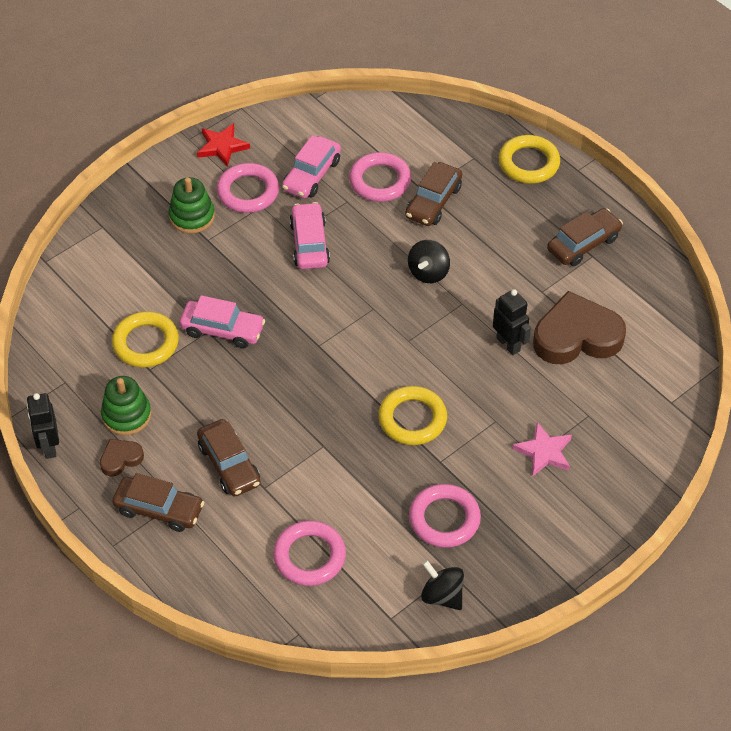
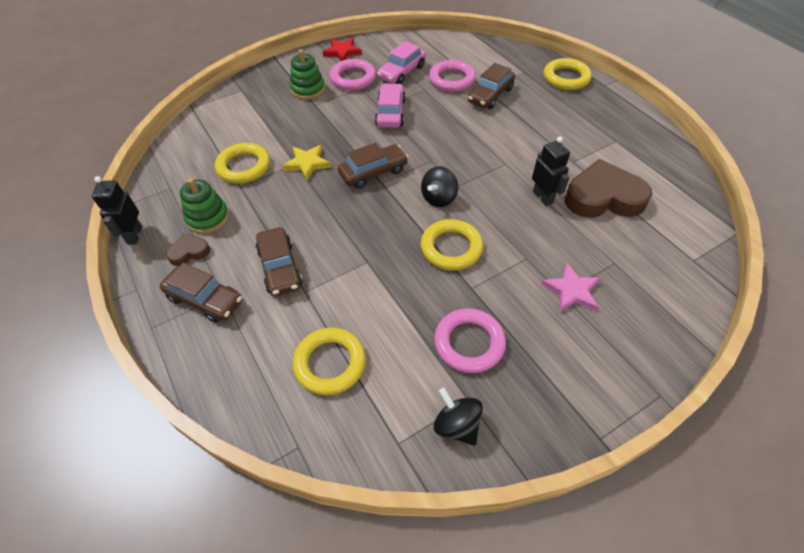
camera: 10 degrees right, 0 degrees up
pink car [180,295,265,348] -> yellow star [282,145,331,181]
pink ring [273,521,346,586] -> yellow ring [293,327,366,395]
black spinning top [408,240,450,283] -> black spinning top moved to [421,166,458,207]
brown car [547,208,623,266] -> brown car moved to [338,143,408,189]

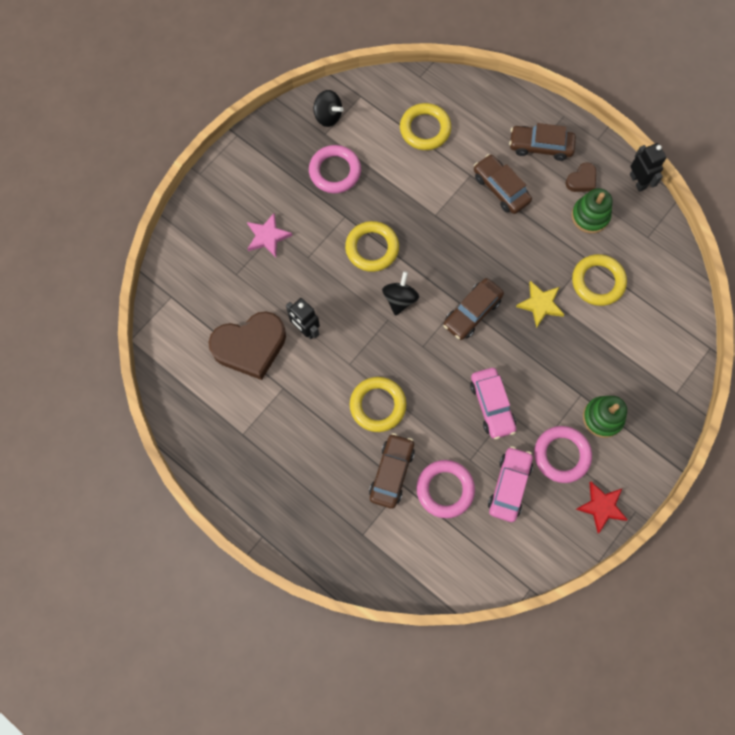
camera: 160 degrees right, 20 degrees up
yellow ring [544,58,592,90] -> yellow ring moved to [350,377,406,432]

